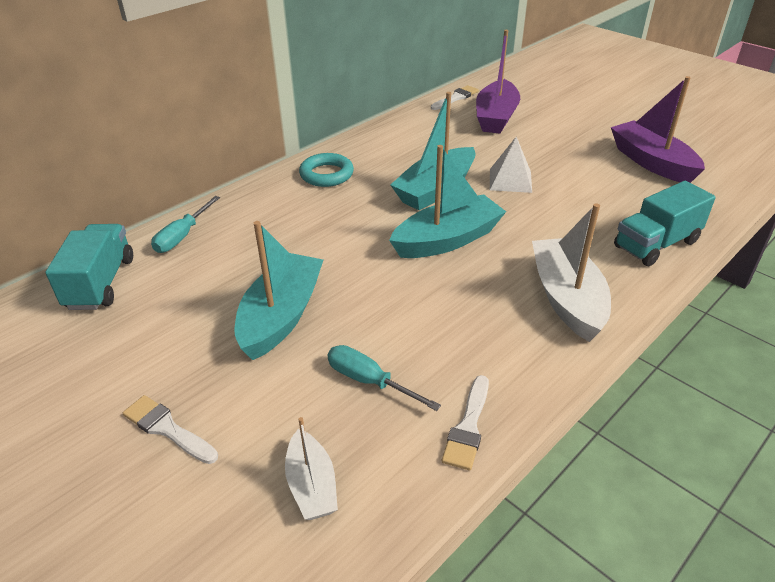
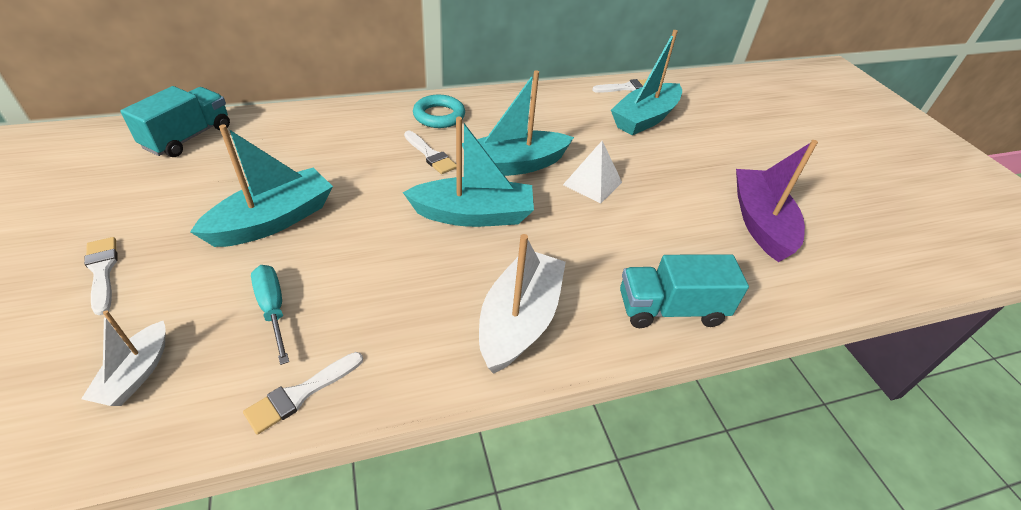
camera: 25 degrees right, 5 degrees up
turquoise screwdriver [151,196,220,253] -> none
purple boat [476,30,520,134] -> turquoise boat [611,30,682,135]
none -> white brush [404,131,456,174]

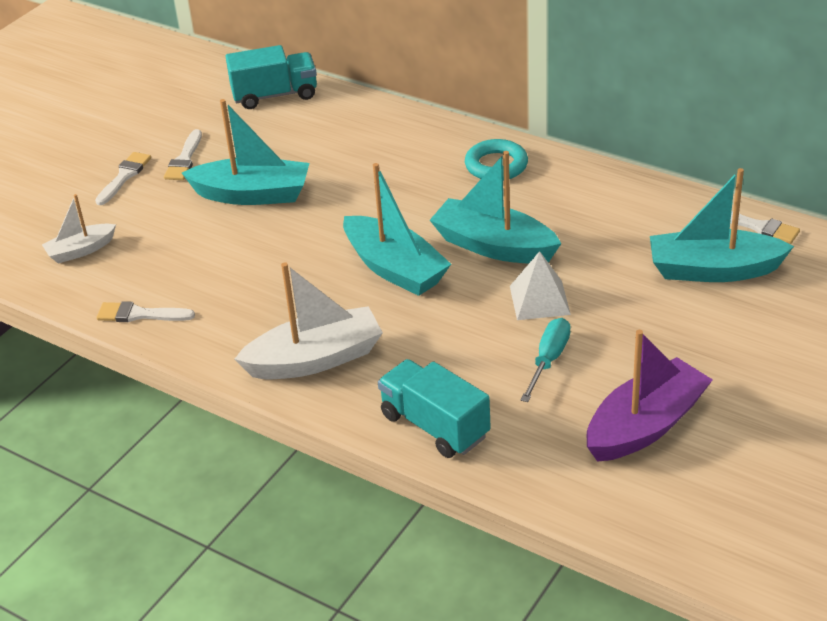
camera: 55 degrees right, 5 degrees down
turquoise screwdriver [251,265,289,365] -> turquoise screwdriver moved to [521,318,571,402]
white brush [404,131,456,174] -> white brush moved to [164,129,202,180]

